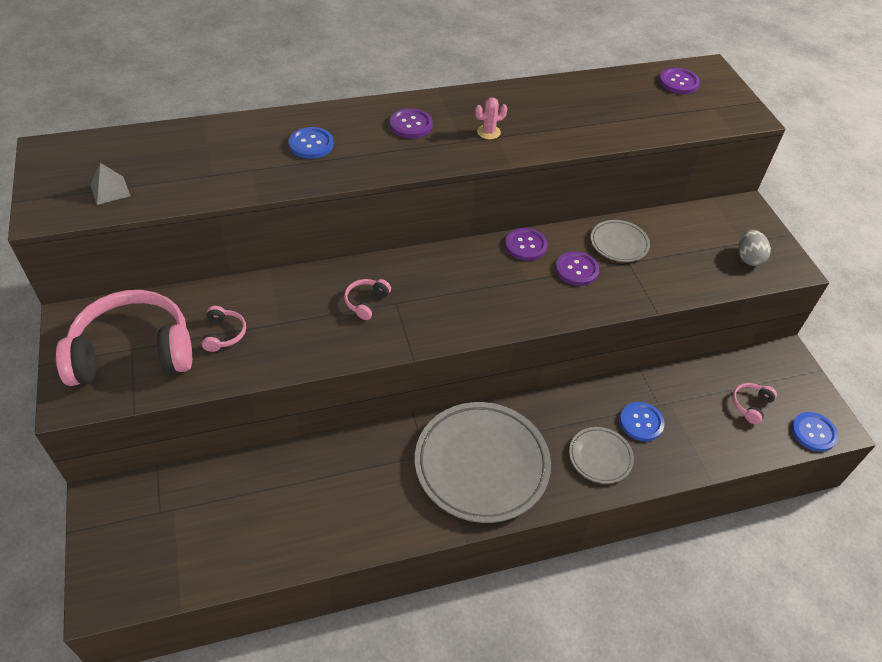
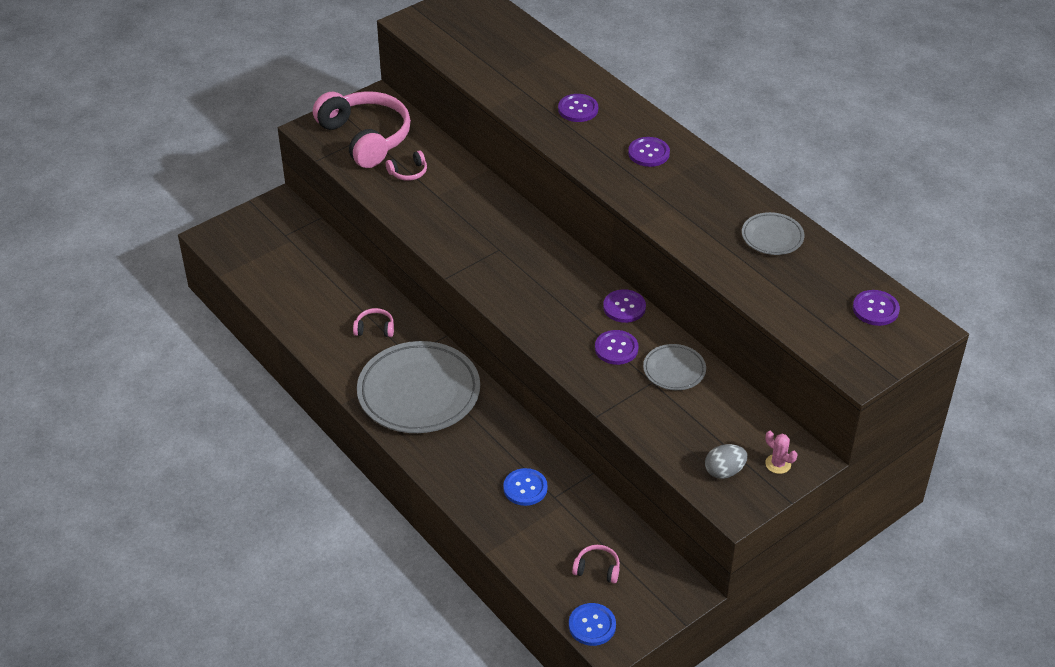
camera: 70 degrees right, 5 degrees down
grey pyramid [90,163,130,205] -> none
blue button [289,127,334,159] -> purple button [558,94,598,122]
pink headphones [344,279,391,320] -> pink headphones moved to [353,308,394,337]
pink cactus [475,98,507,139] -> pink cactus moved to [765,431,797,474]
grey plate [569,427,634,484] -> grey plate moved to [742,212,804,255]

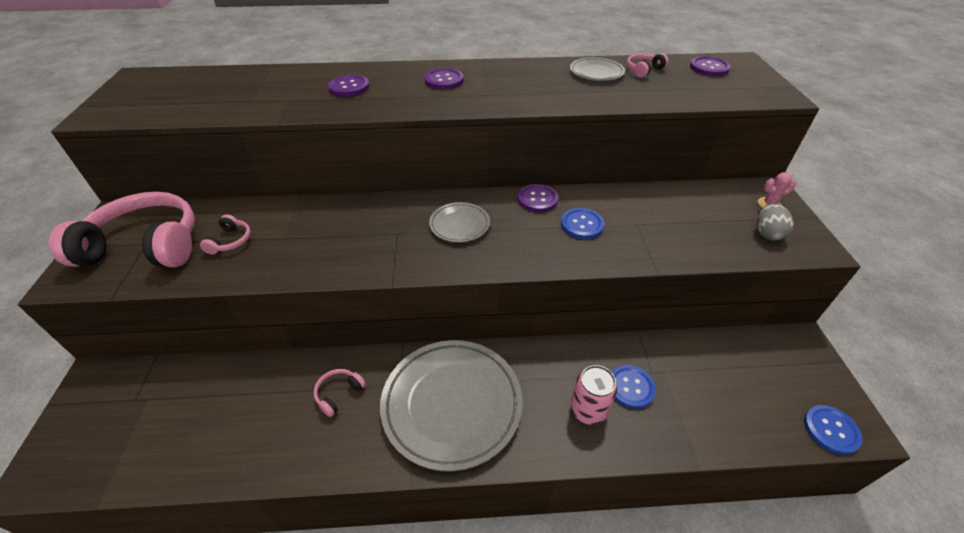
camera: 55 degrees left, 0 degrees up
pink headphones [572,545,620,583] -> pink headphones moved to [627,53,668,78]
purple button [595,330,638,365] -> blue button [561,208,605,239]
grey plate [643,344,706,390] -> grey plate moved to [429,202,490,243]
none -> pink can [571,365,617,425]

